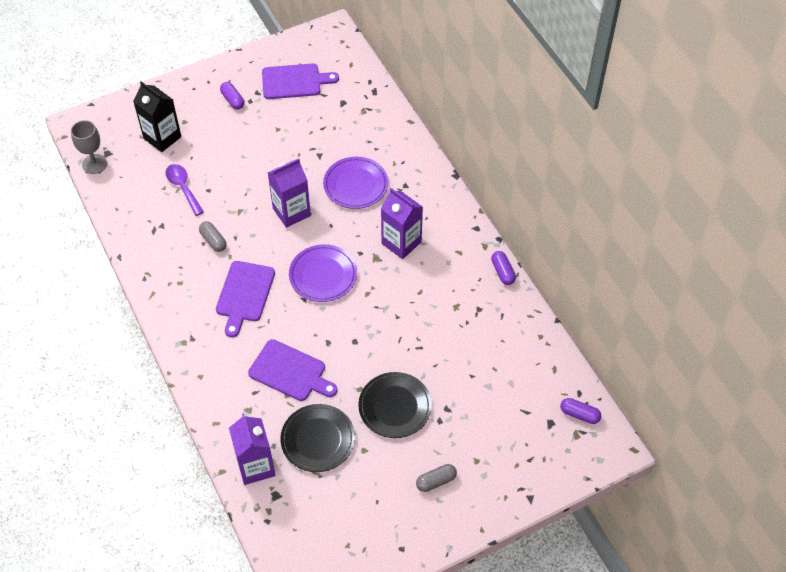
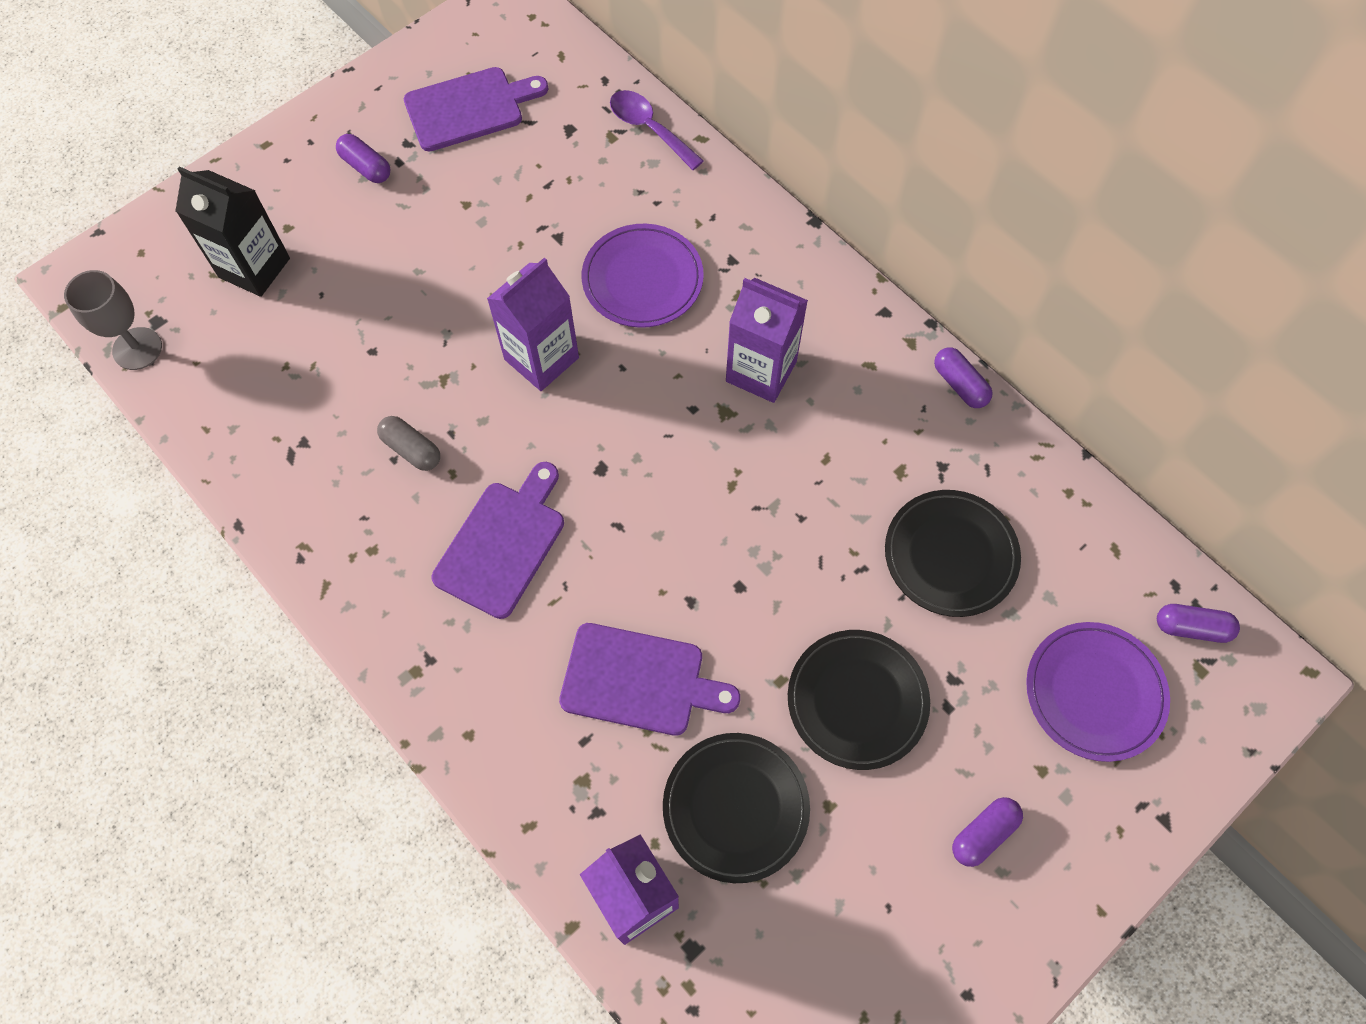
camera: 15 degrees left, 10 degrees up
purple spoon [166,164,204,216] -> purple spoon moved to [610,90,704,170]
purple cutting board [216,261,275,337] -> purple cutting board turned 150 degrees counterclockwise [431,462,564,619]
purple plate [289,244,357,302] -> purple plate moved to [1026,622,1170,762]
grey capsule [416,464,457,492] -> purple capsule [952,797,1023,867]
none -> black plate [885,490,1021,617]

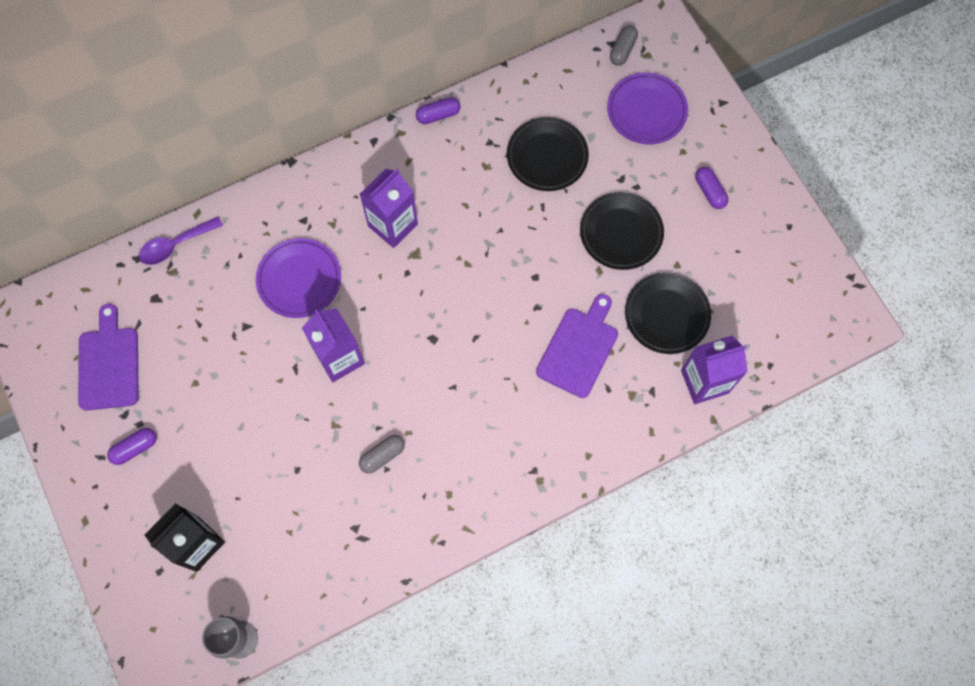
camera: 75 degrees left, 5 degrees up
purple cutting board [431,462,564,619] -> none
purple capsule [1157,604,1240,643] -> grey capsule [610,25,638,66]

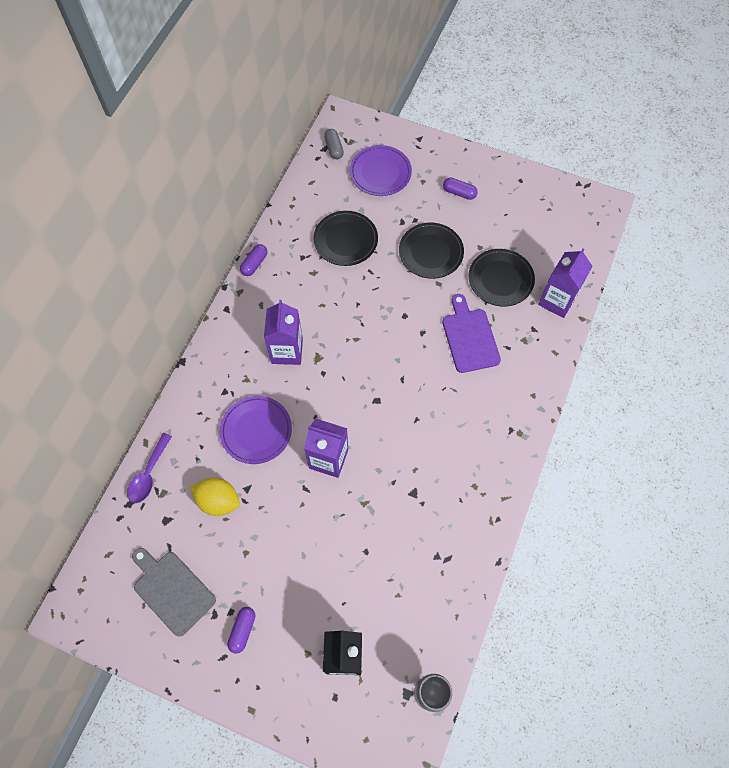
camera: 40 degrees left, 5 degrees down
purple cutting board [78,304,138,410] -> grey cutting board [132,548,216,637]
grey capsule [359,435,405,474] -> none
none -> yellow lemon [190,478,240,516]

